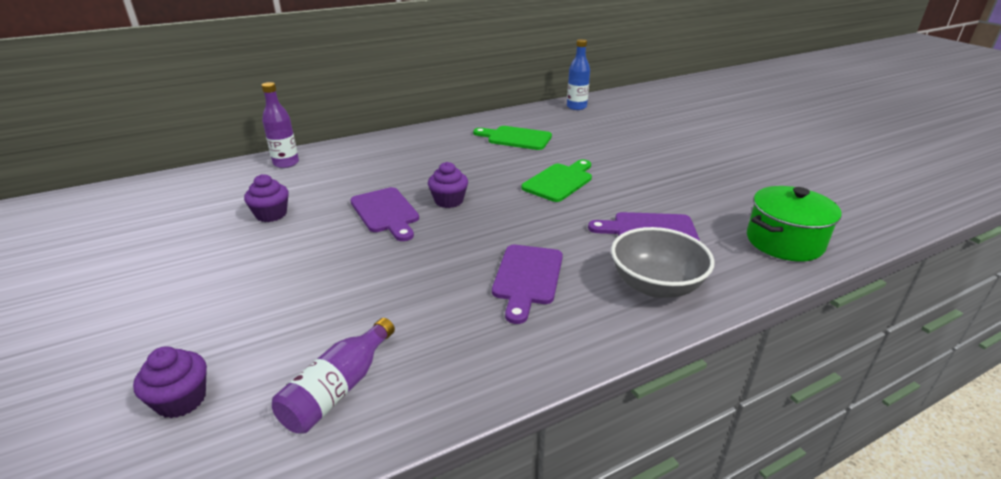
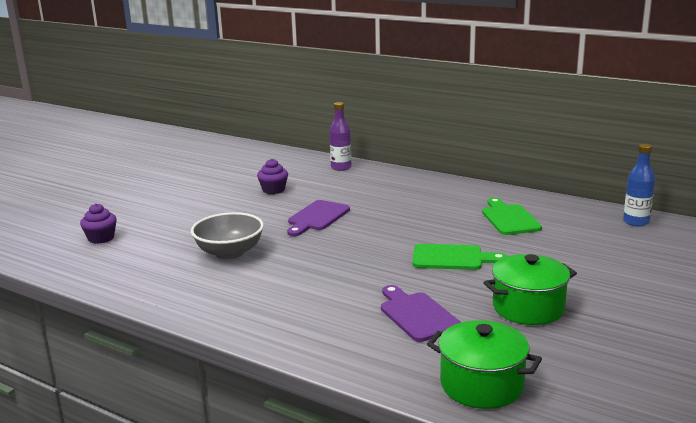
camera: 60 degrees right, 10 degrees down
purple bottle [272,318,395,434] -> none
purple cupcake [428,162,468,208] -> none
purple cutting board [492,245,563,324] -> none
grey bowl [611,227,714,298] -> grey bowl moved to [191,212,264,259]
none -> green pot [483,254,577,325]

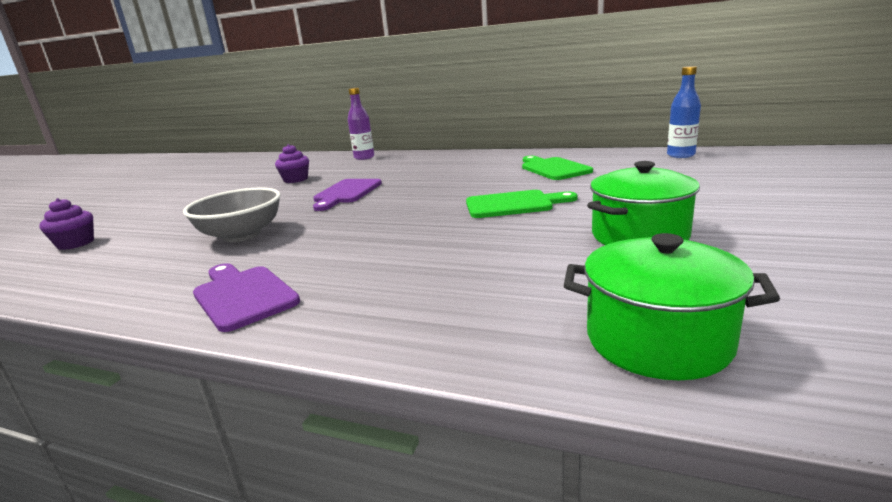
camera: 10 degrees left, 0 degrees up
purple cutting board [381,285,461,342] -> purple cutting board moved to [193,263,300,332]

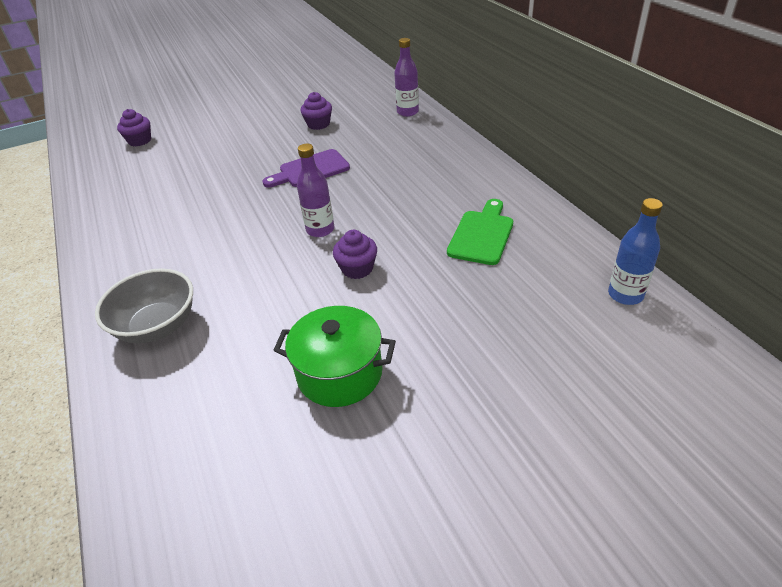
camera: 45 degrees right, 20 degrees up
grey bowl [183,188,281,242] -> grey bowl moved to [95,268,193,343]
purple cutting board [193,263,300,332] -> none
green cutting board [466,190,577,218] -> purple cupcake [333,230,377,279]
green pot [564,233,780,380] -> none
none -> purple bottle [297,144,334,237]

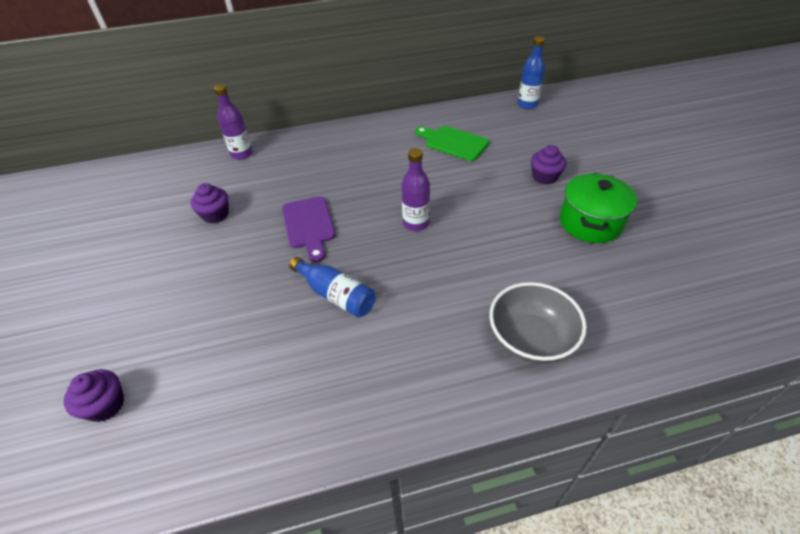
camera: 80 degrees left, 5 degrees up
purple cupcake [333,230,377,279] -> purple cupcake moved to [531,145,566,185]
none -> blue bottle [289,257,375,318]

